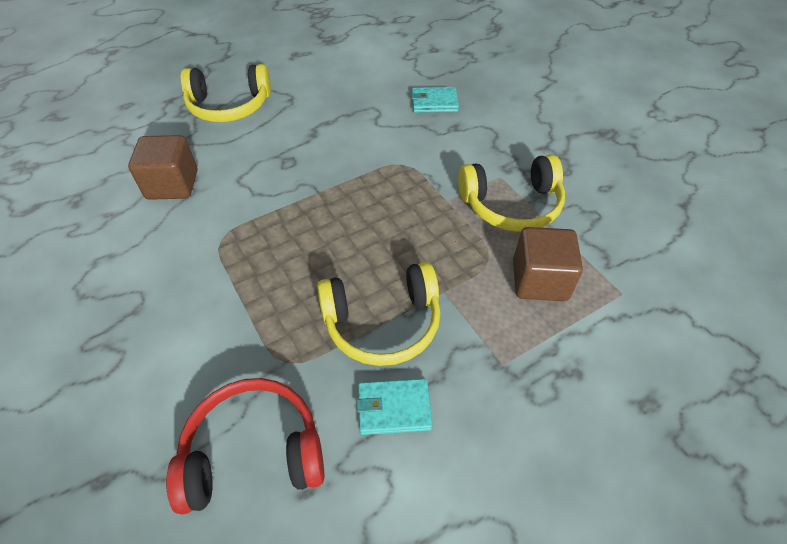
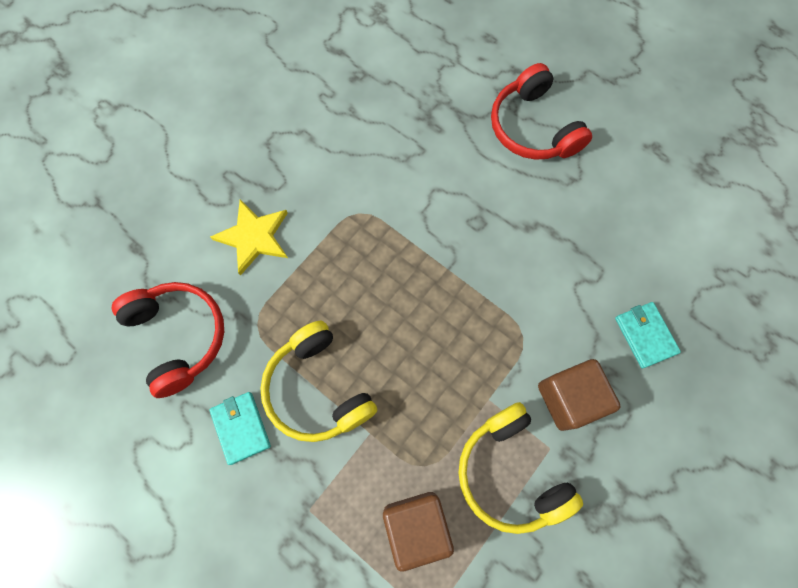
camera: 70 degrees right, 20 degrees up
brown cube [128,135,197,200] -> brown cube moved to [538,359,621,431]
yellow headphones [180,64,271,122] -> red headphones [491,63,592,160]
none -> yellow star [210,199,288,276]

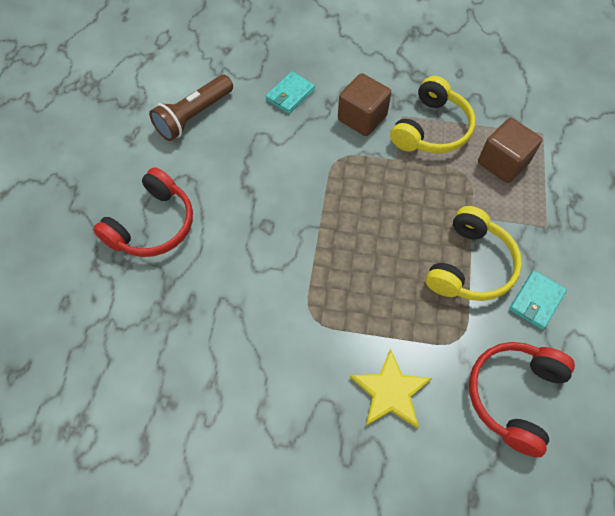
camera: 120 degrees left, 10 degrees down
none -> brown flashlight [149,75,233,141]

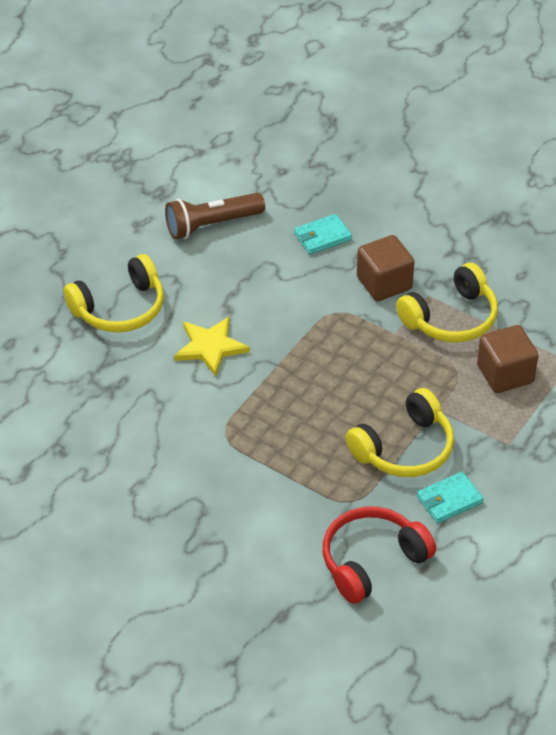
camera: 25 degrees right, 15 degrees down
red headphones [93,167,193,257] -> yellow headphones [64,254,164,332]
yellow star [350,348,432,428] -> yellow star moved to [174,317,250,377]

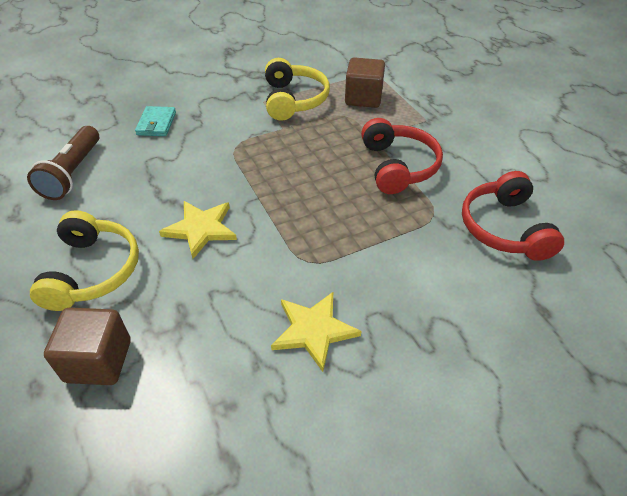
camera: 60 degrees left, 0 degrees up
yellow headphones [346,388,454,477] -> red headphones [361,118,443,194]
brown cube [357,235,414,301] -> brown cube moved to [44,307,131,385]
turquoise wallet [417,472,484,523] -> none
none -> yellow star [271,292,361,372]

